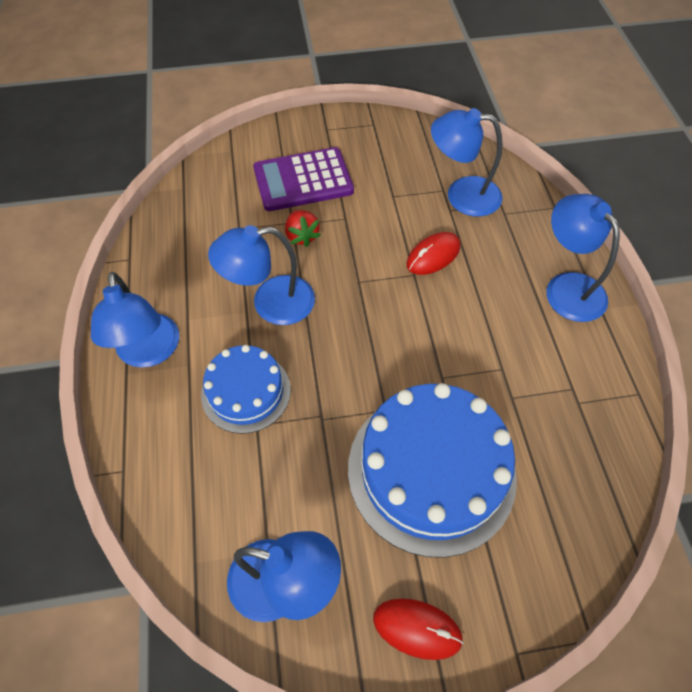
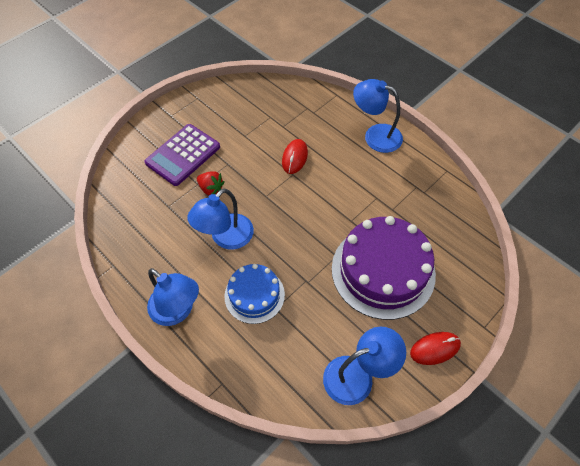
camera: 35 degrees left, 0 degrees up
blue cake [348,383,517,558] -> purple cake [332,216,436,320]
blue lamp [431,108,503,217] -> none

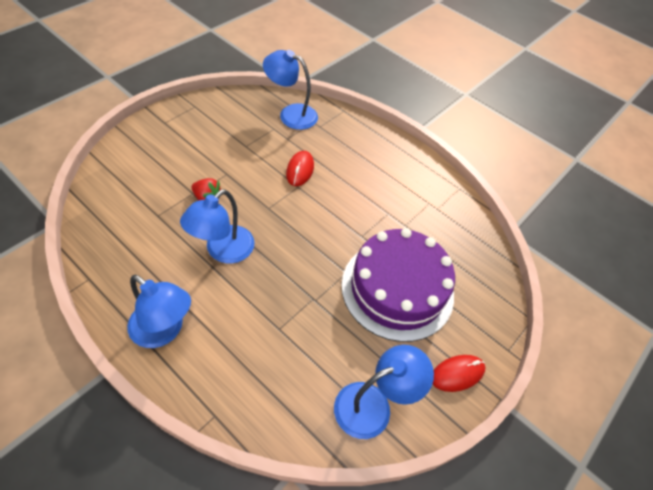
camera: 10 degrees left, 5 degrees down
purple calculator [144,124,220,186] -> none
blue cake [224,264,285,324] -> none
blue lamp [353,79,403,153] -> blue lamp moved to [263,50,318,130]

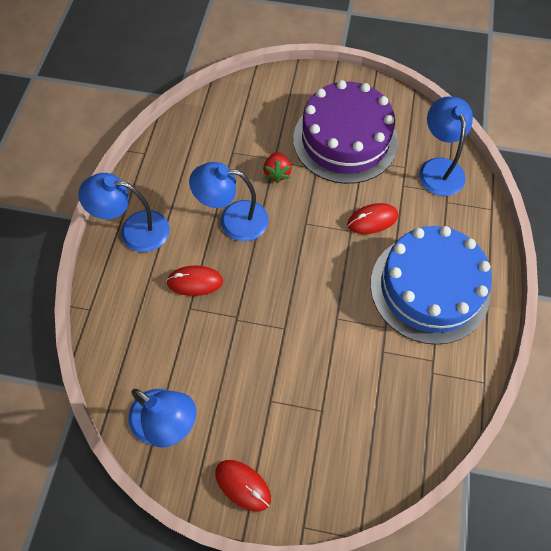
camera: 65 degrees right, 10 degrees up
blue lamp [127,275,191,348] -> blue lamp turned 90 degrees clockwise [78,173,170,252]
purple cake [341,228,455,342] -> purple cake moved to [293,80,398,184]
none -> red mouse [166,265,223,296]
none -> blue cake [371,226,492,345]

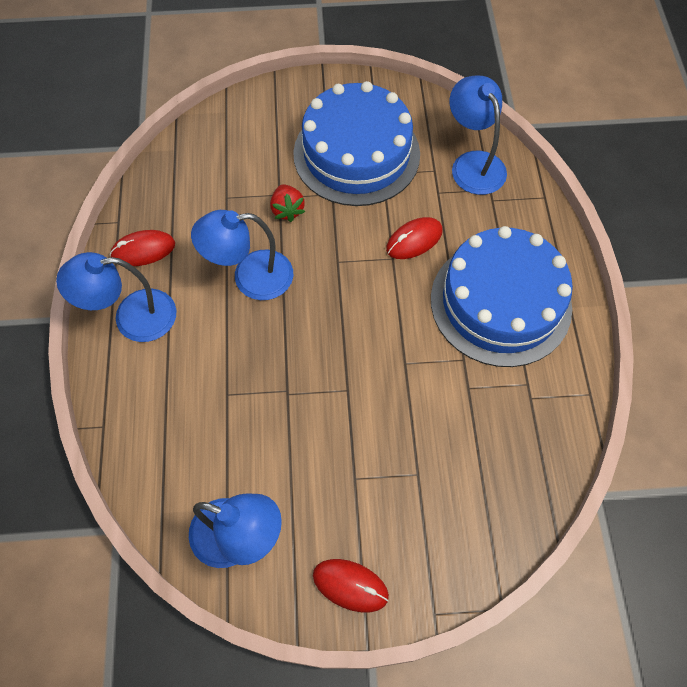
camera: 15 degrees left, 0 degrees up
red mouse [166,265,223,296] -> red mouse moved to [110,230,175,266]
purple cake [293,80,398,184] -> blue cake [293,81,420,206]

